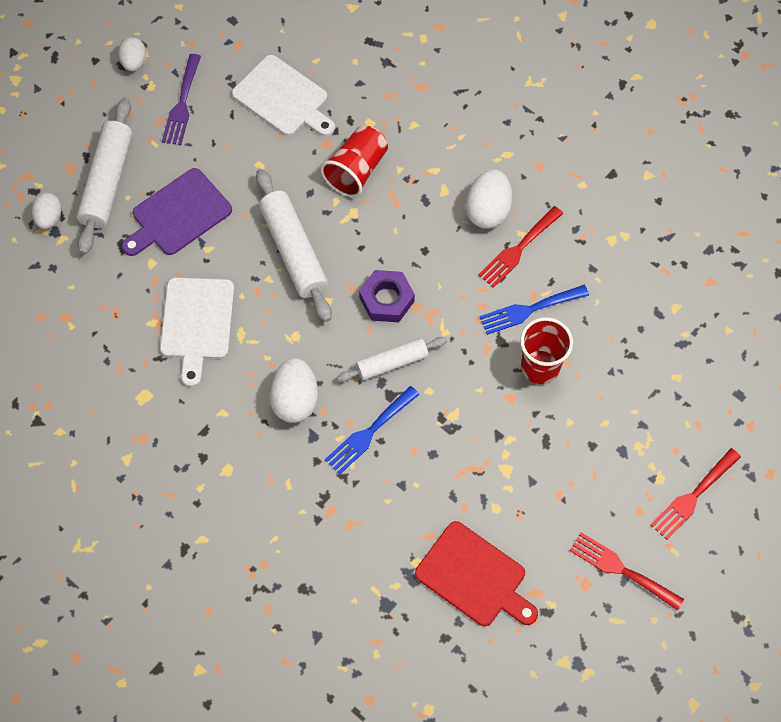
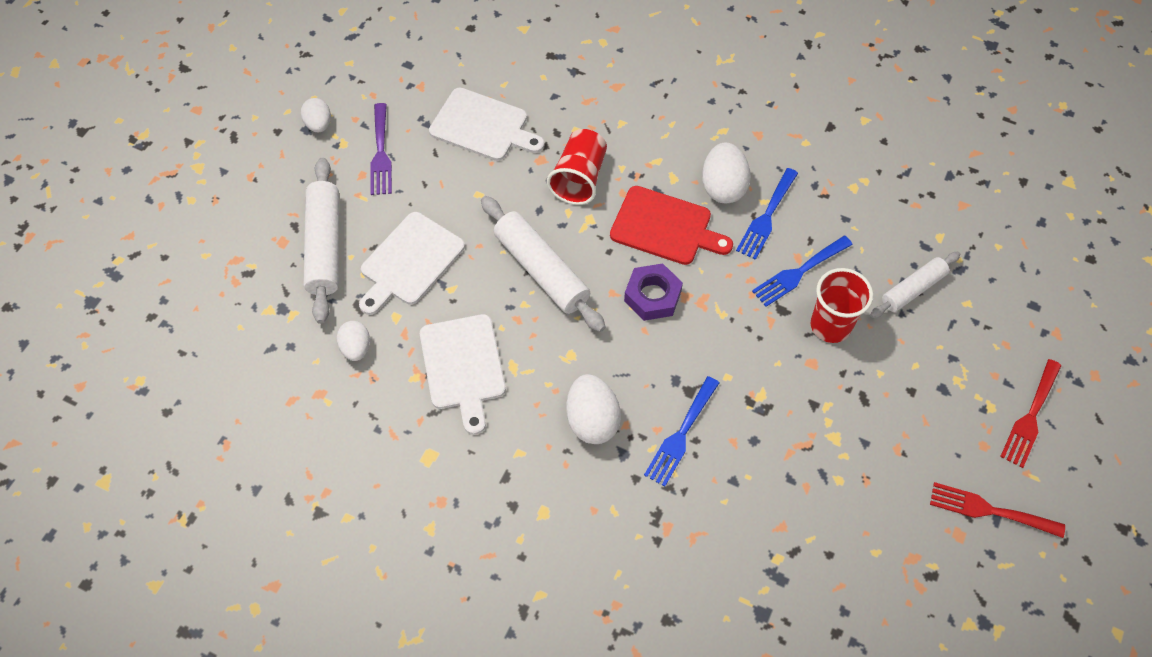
camera: 15 degrees left, 5 degrees down
white egg [31,193,62,229] -> white egg moved to [337,321,370,361]
purple cutting board [122,168,232,256] -> white cutting board [359,212,465,315]
white rolling pin [337,337,447,382] -> white rolling pin moved to [870,252,960,318]
red cutting board [415,521,538,626] -> red cutting board moved to [610,186,733,265]
red fork [478,206,563,288] -> blue fork [736,168,798,260]

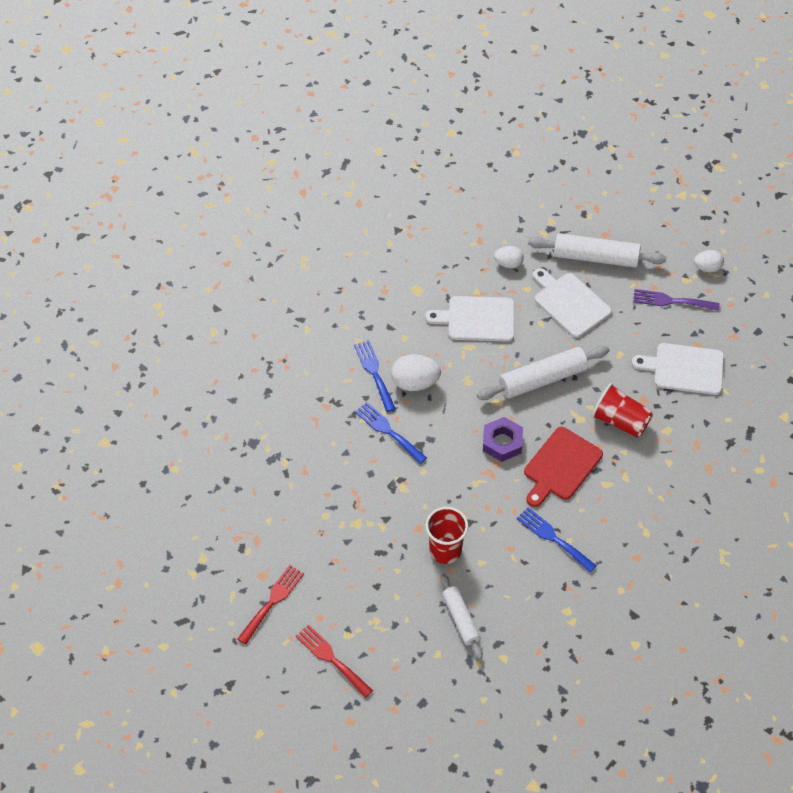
camera: 105 degrees right, 5 degrees down
white cutting board [429,88,544,161] -> white cutting board turned 60 degrees clockwise [632,343,724,395]
white egg [702,143,751,203] -> none
blue fork [752,236,853,307] -> blue fork moved to [354,340,396,412]

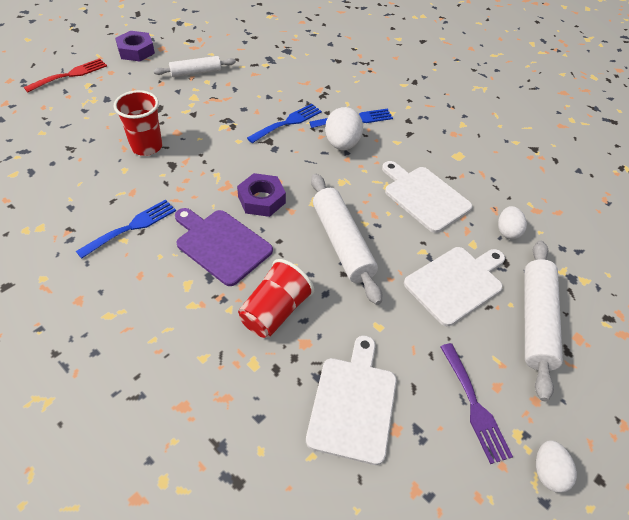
camera: 90 degrees right, 5 degrees down
red fork [238,565,304,644] -> purple nut [115,31,155,61]
white cutting board [425,296,514,342] -> white cutting board turned 45 degrees counterclockwise [382,161,472,233]
white rolling pin [440,574,483,659] -> white rolling pin moved to [153,56,236,77]
red cutting board [524,427,603,507] -> purple cutting board [175,208,273,286]
purple fork [633,289,719,311] -> purple fork turned 150 degrees clockwise [440,343,513,464]

